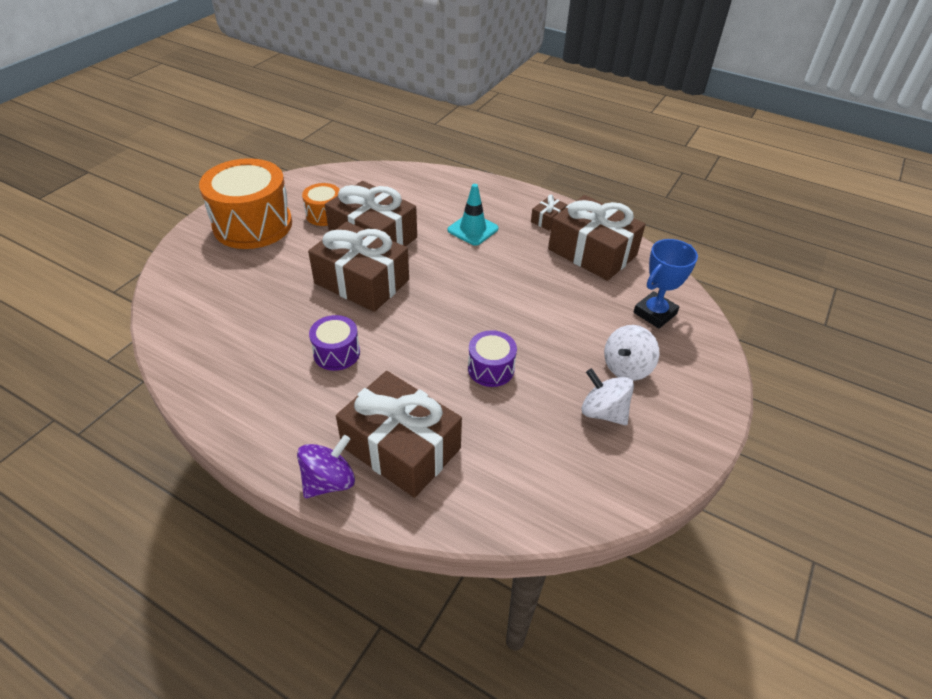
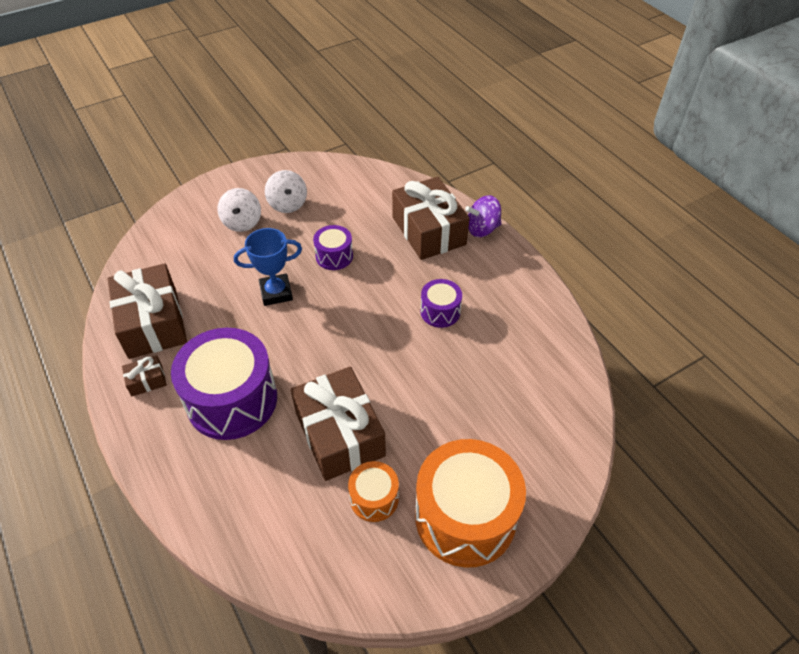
camera: 150 degrees left, 5 degrees up
brown gift [308,222,409,312] -> none
turquoise traffic cone [448,184,498,246] -> purple drum [171,328,277,440]
white spinning top [604,325,659,381] -> white spinning top turned 105 degrees clockwise [218,188,261,232]
blue trophy [633,239,698,328] -> blue trophy moved to [234,228,302,306]

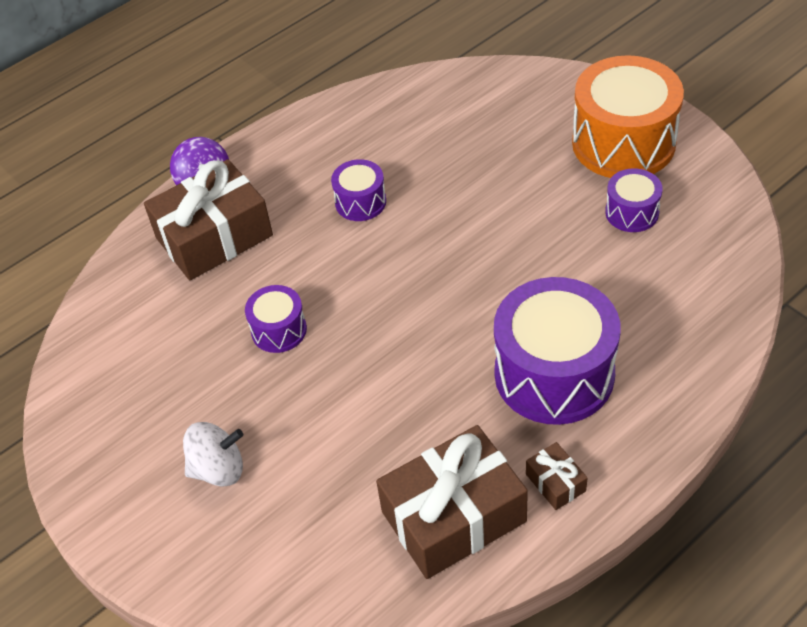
camera: 95 degrees left, 0 degrees up
blue trophy [234,228,302,306] -> none
white spinning top [265,170,307,213] -> none
brown gift [291,366,386,481] -> none
orange drum [348,461,399,522] -> purple drum [605,168,663,232]

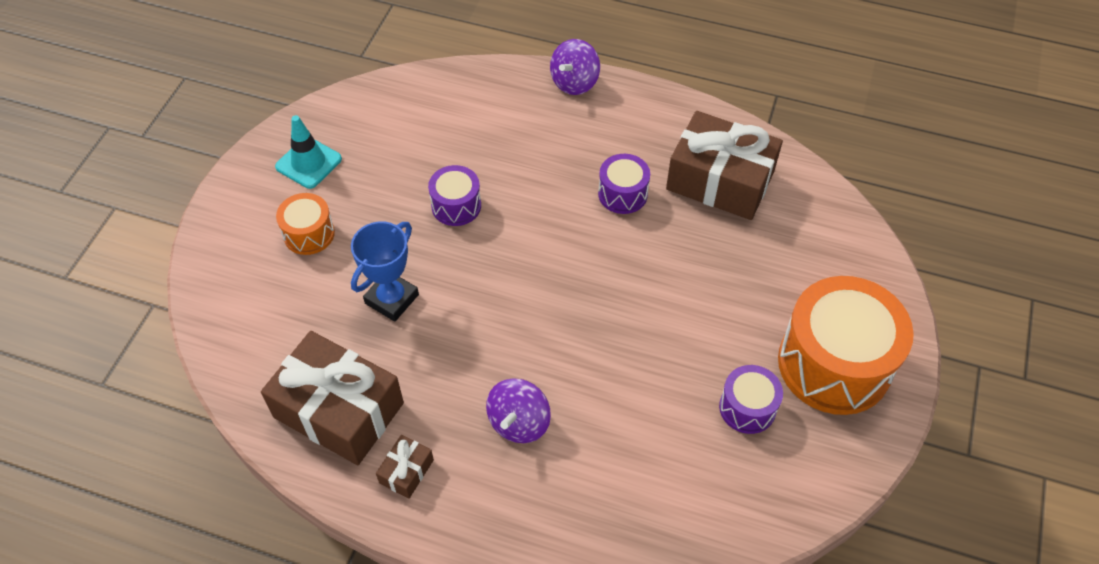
camera: 55 degrees right, 5 degrees up
brown gift [144,159,273,280] -> brown gift moved to [666,111,783,220]
white spinning top [183,422,243,487] -> orange drum [276,193,335,255]
purple drum [494,277,621,425] -> purple spinning top [486,378,551,443]
none -> turquoise traffic cone [275,115,342,189]
none -> blue trophy [351,221,419,322]

